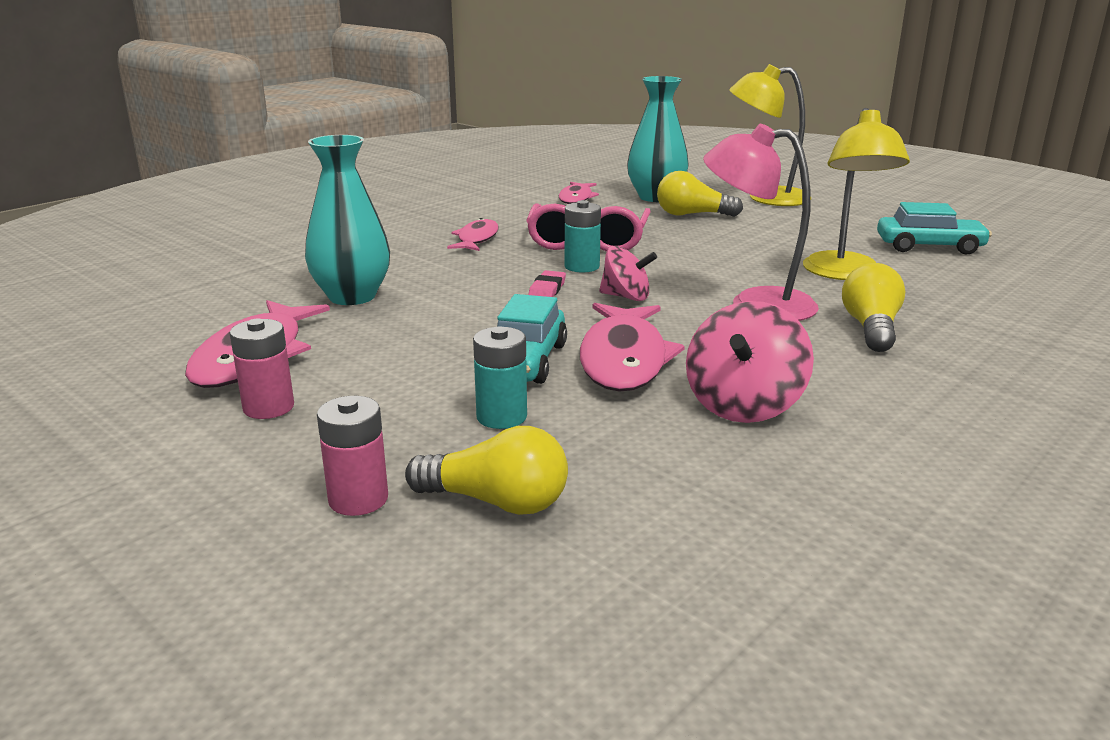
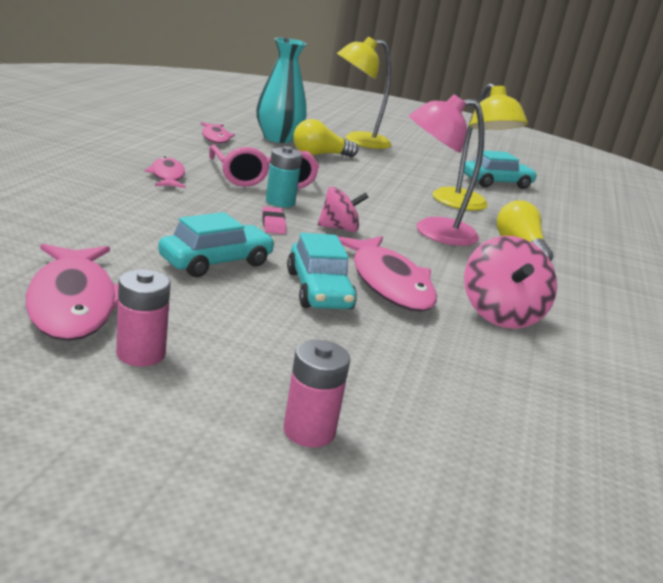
camera: 30 degrees left, 0 degrees up
turquoise vase [305,135,390,305] -> none
yellow light bulb [405,426,568,515] -> none
turquoise battery [473,327,527,429] -> none
none -> turquoise car [158,212,275,277]

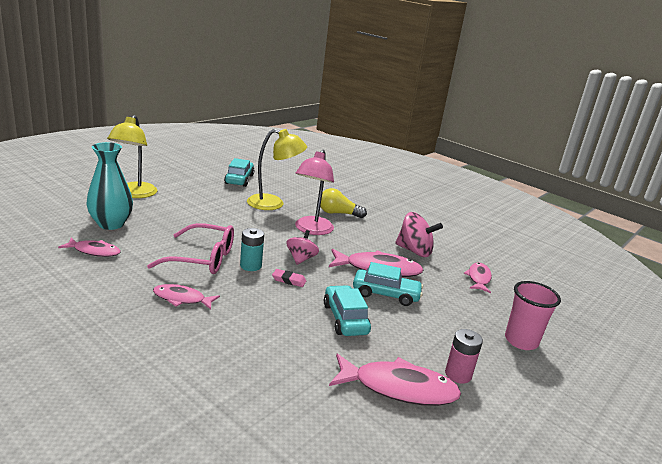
camera: 65 degrees left, 0 degrees up
pink battery [283,340,350,448] -> pink cup [505,281,561,350]
yellow light bulb [293,119,358,157] -> none
none -> pink fish [464,262,492,293]

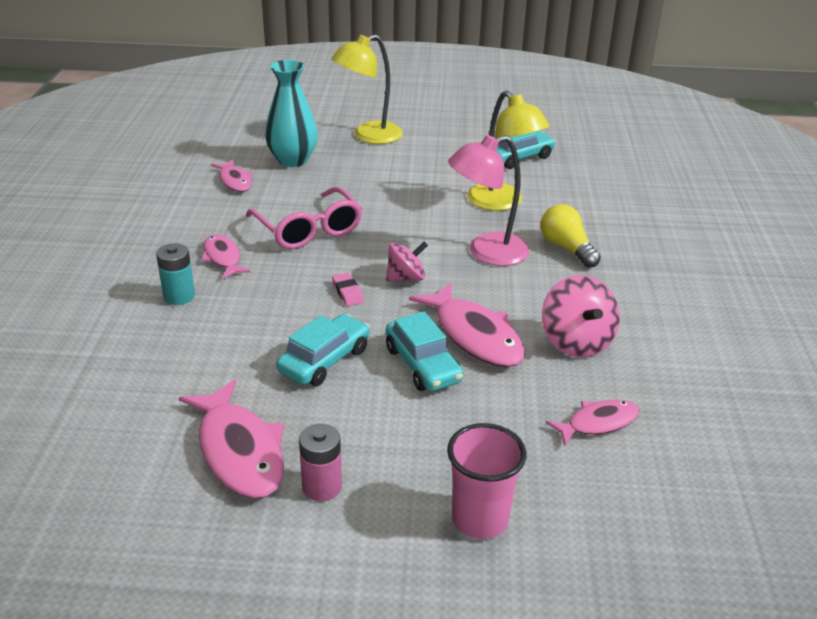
camera: 55 degrees right, 10 degrees up
turquoise battery [240,228,264,271] -> turquoise battery moved to [156,243,195,305]

